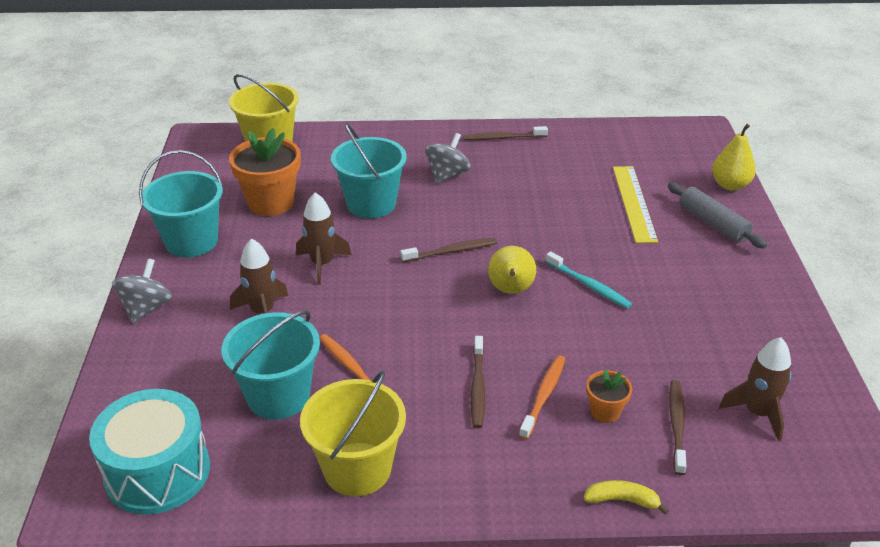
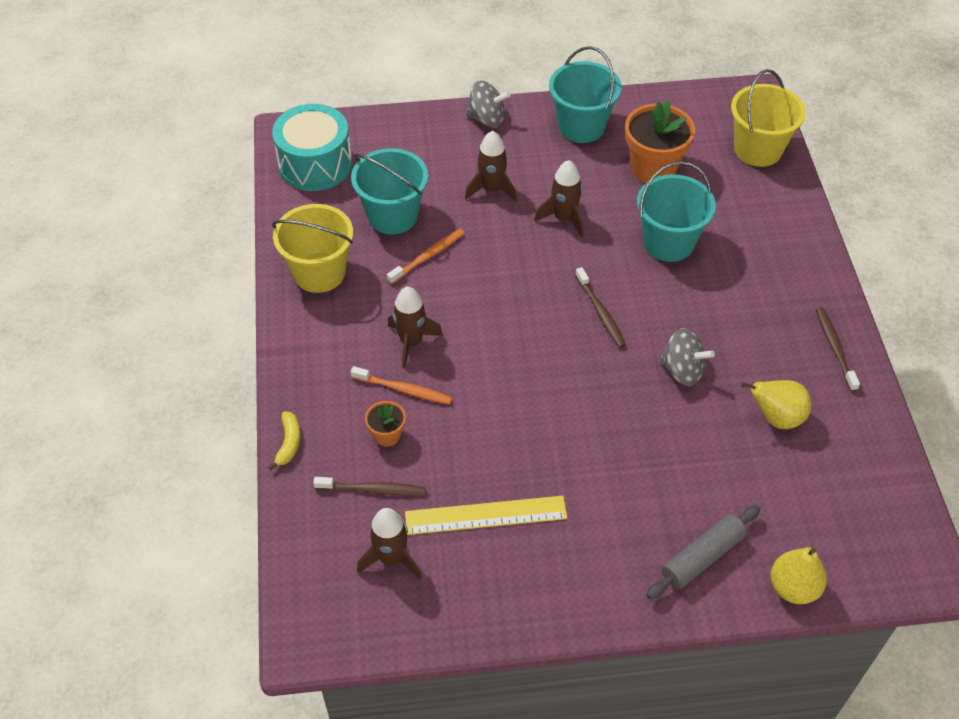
camera: 85 degrees right, 15 degrees up
grey spinning top [425,133,471,184] -> grey spinning top moved to [659,328,715,386]
brown toothbrush [471,336,485,428] -> brown rocket [388,286,443,368]
yellow pear [488,246,536,294] -> yellow pear moved to [741,380,811,429]
turquoise toothbrush [546,251,632,309] -> none
yellow ruler [613,166,658,243] -> yellow ruler moved to [405,496,567,535]

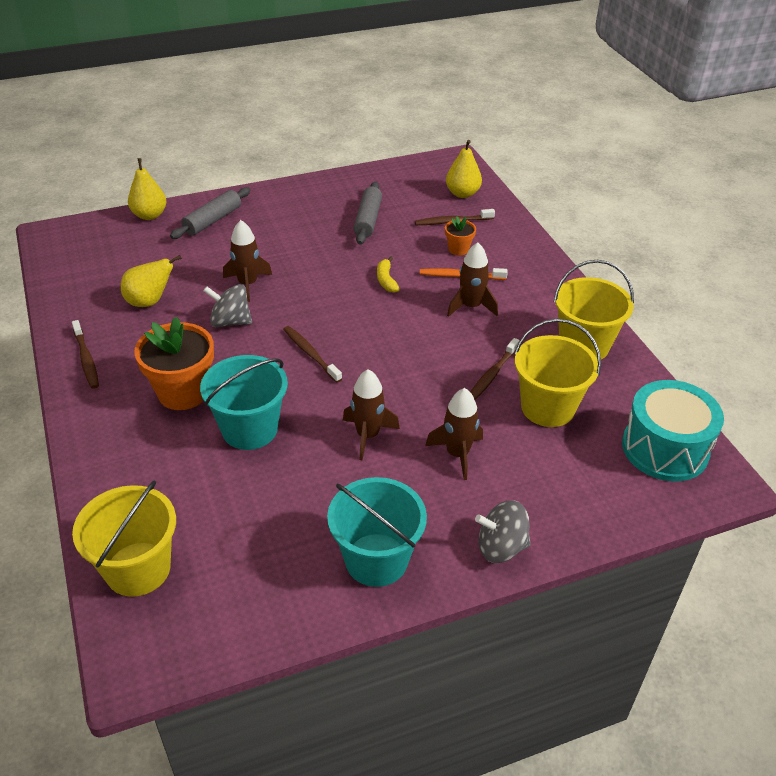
camera: 165 degrees right, 10 degrees down
yellow banana [268,411,300,470] -> yellow banana moved to [377,257,400,293]
turquoise bucket [351,148,428,235] -> yellow bucket [515,319,601,427]
brown rocket [357,508,421,580] -> brown rocket moved to [223,220,272,302]
orange toothbrush [387,229,465,284] -> brown toothbrush [471,338,520,400]
yellow ruler [405,496,567,535] -> grey rolling pin [353,182,382,245]
orange flower pot [625,100,695,183] -> orange flower pot moved to [134,317,214,410]
none -> yellow pear [446,140,482,198]

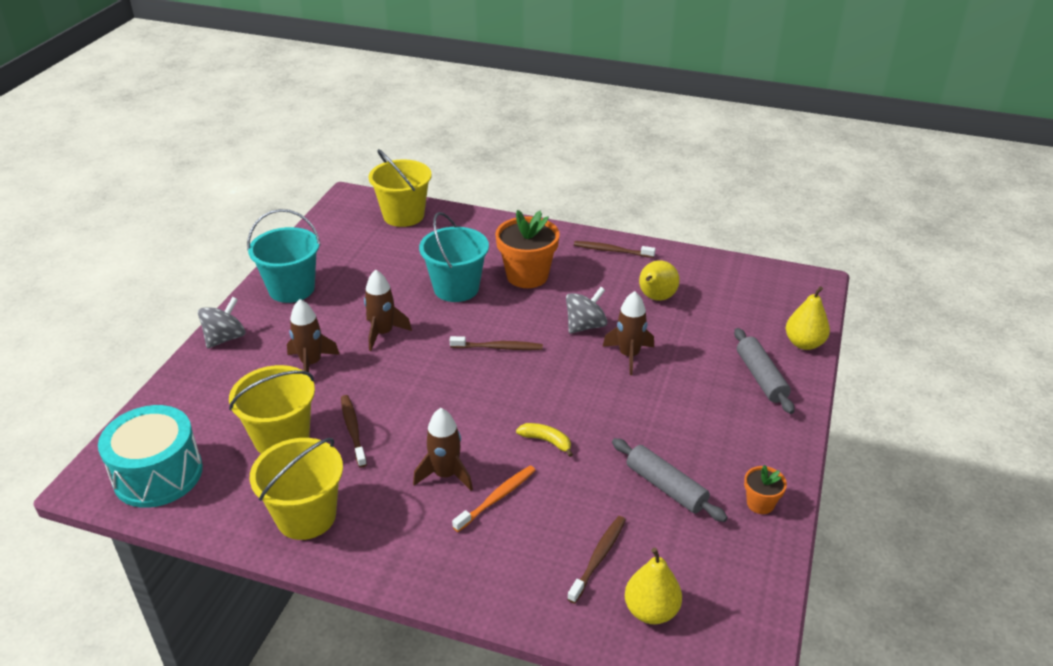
camera: 130 degrees right, 5 degrees down
orange flower pot [445,216,476,255] -> orange flower pot moved to [744,465,787,514]

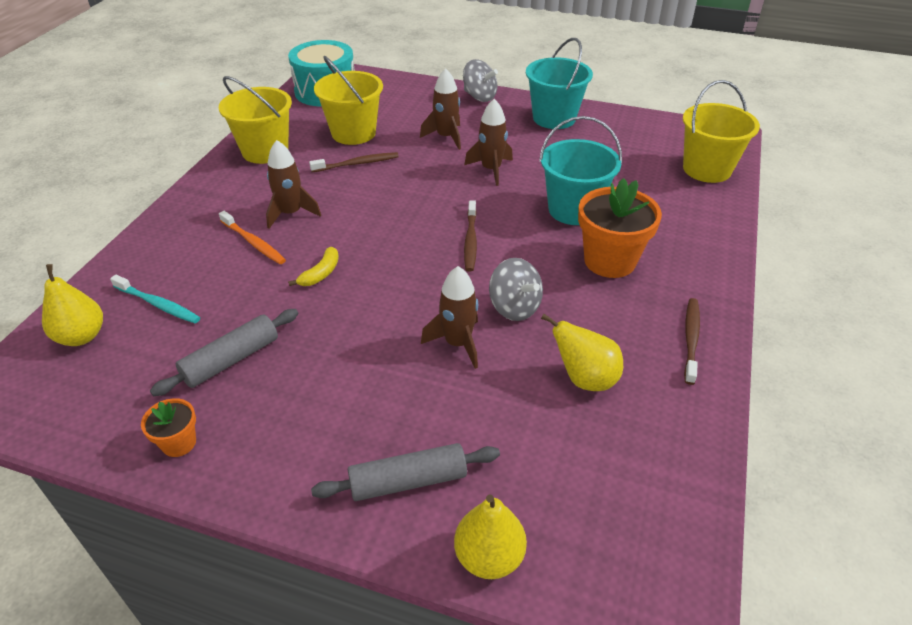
camera: 90 degrees right, 5 degrees up
brown toothbrush [567,516,626,604] -> turquoise toothbrush [110,275,200,323]

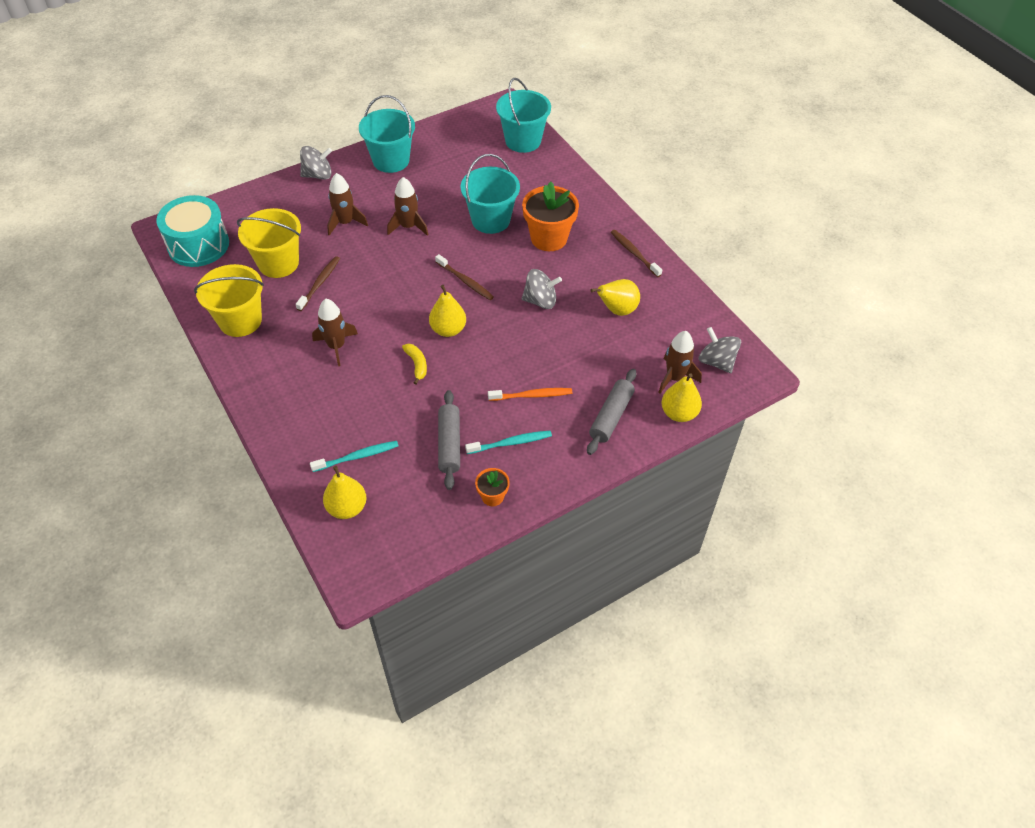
camera: 50 degrees left, 10 degrees up
orange toothbrush [219,211,286,264] -> orange toothbrush moved to [488,388,572,401]
brown rocket [421,266,478,369] -> brown rocket moved to [658,331,702,394]
yellow bucket [683,80,760,183] -> turquoise bucket [496,78,551,153]
none -> yellow pear [429,285,466,337]
none -> turquoise toothbrush [465,431,552,454]
none -> grey spinning top [699,327,741,373]

